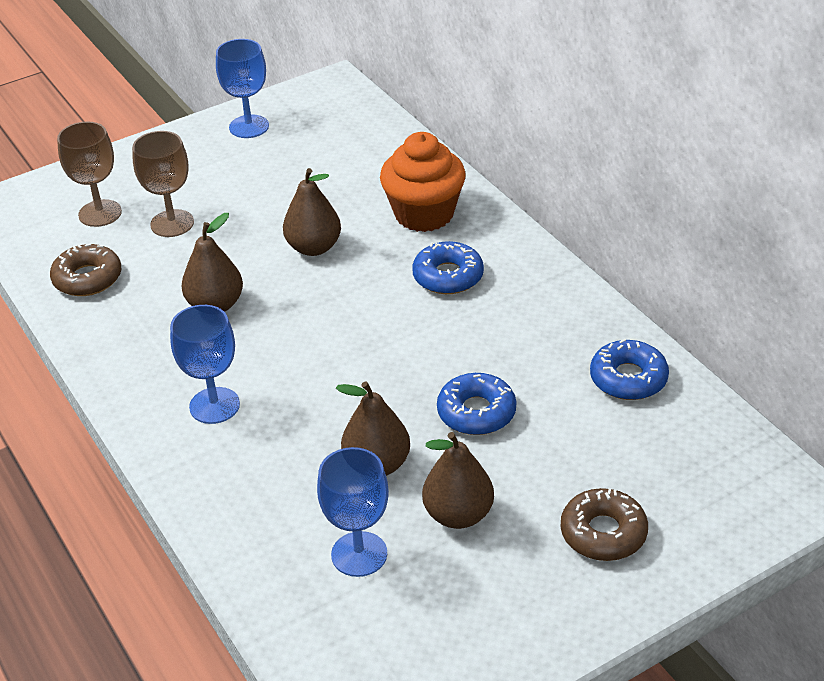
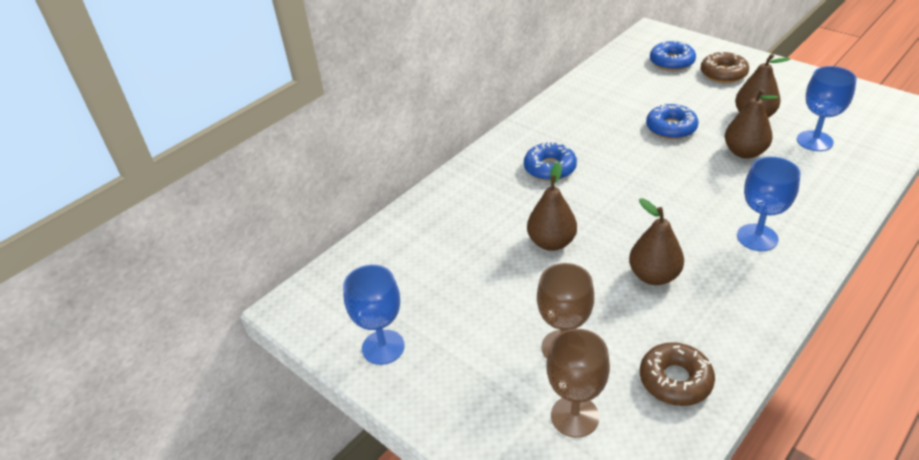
camera: 105 degrees left, 0 degrees up
orange cupcake [380,132,466,232] -> none
blue donut [590,339,669,400] -> blue donut moved to [650,41,696,71]

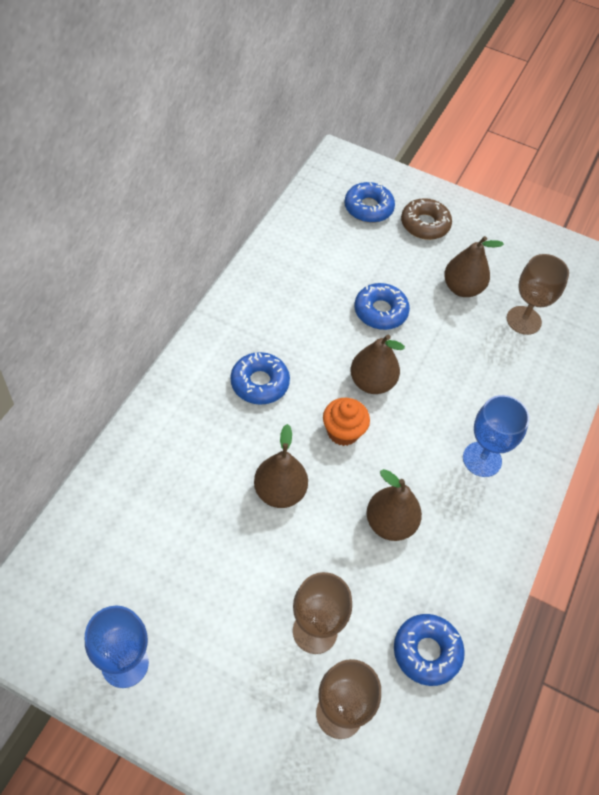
camera: 25 degrees left, 15 degrees up
brown donut [640,342,715,406] -> blue donut [394,614,465,686]
brown pear [725,89,778,159] -> brown pear moved to [350,335,405,394]
blue goblet [797,66,857,151] -> brown goblet [507,254,569,335]
none -> orange cupcake [323,398,370,446]

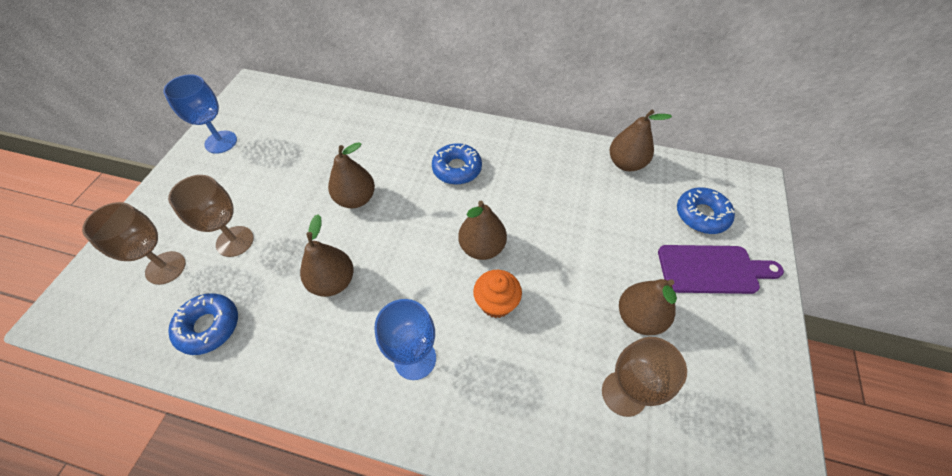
camera: 85 degrees right, 0 degrees up
orange cupcake [323,398,370,446] -> orange cupcake moved to [473,270,522,318]
blue donut [354,283,410,330] -> none
brown donut [401,198,452,240] -> purple cutting board [658,245,784,294]
none -> brown pear [610,109,672,171]

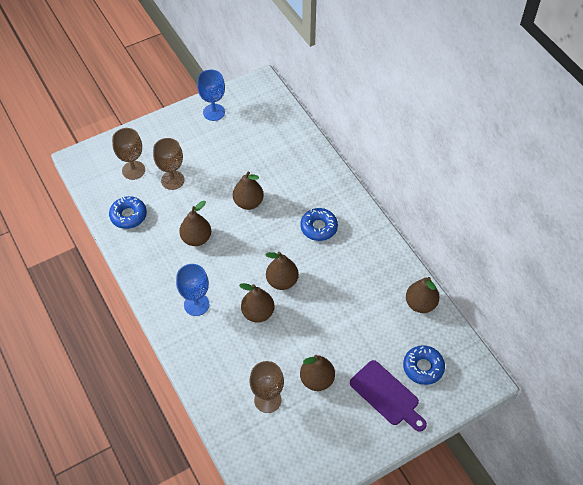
camera: 45 degrees right, 0 degrees up
orange cupcake [473,270,522,318] -> brown pear [239,283,275,323]

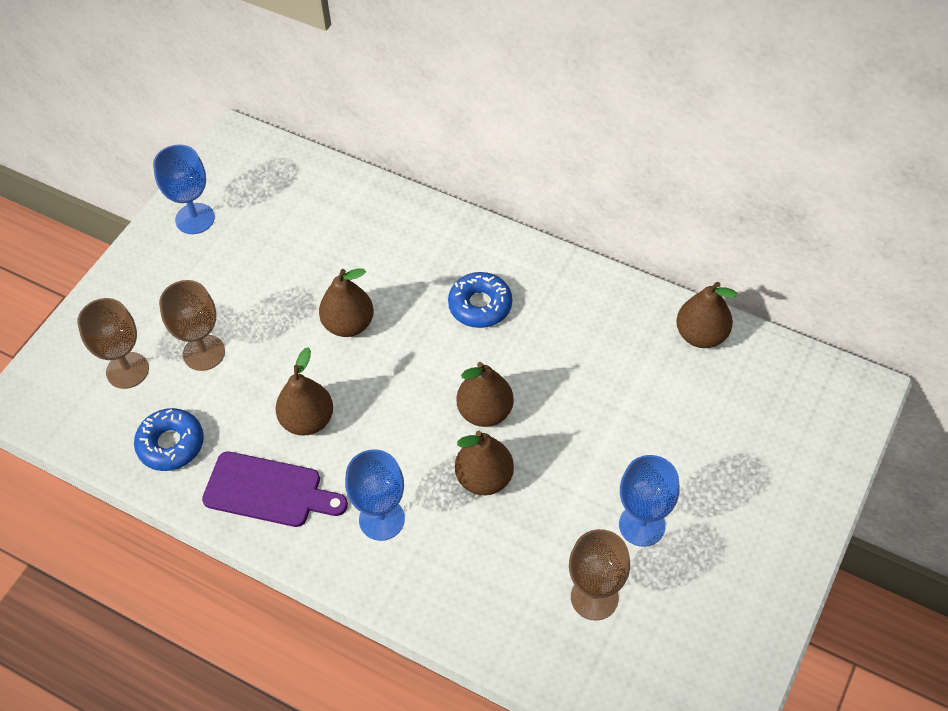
camera: 30 degrees left, 0 degrees up
brown pear [300,355,335,391] -> blue goblet [619,455,680,547]
purple cutting board [350,360,427,432] -> purple cutting board moved to [202,451,348,527]
blue donut [403,345,445,385] -> none

